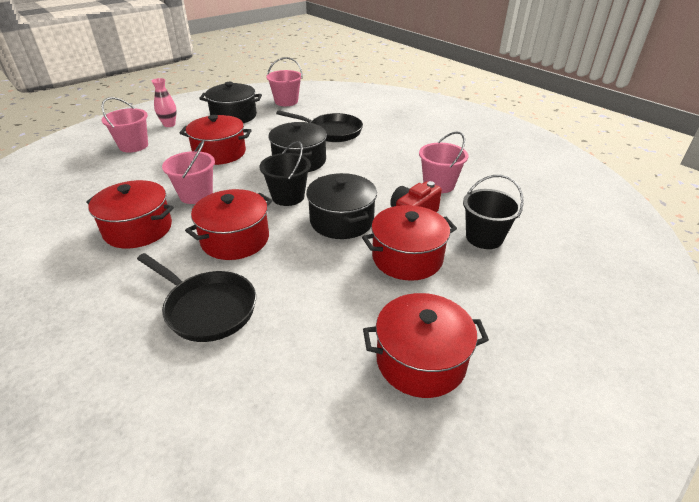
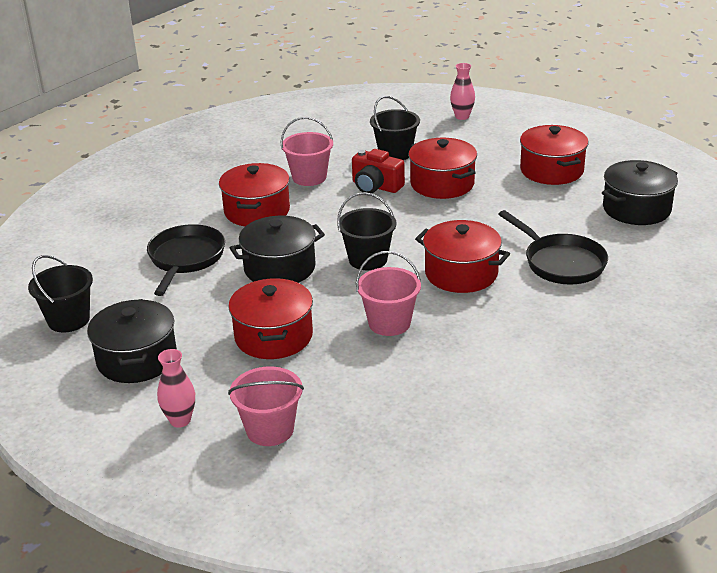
camera: 100 degrees left, 5 degrees down
red pot [86,180,174,249] -> red pot moved to [219,163,290,226]
black pan [137,253,256,342] -> black pan turned 120 degrees clockwise [498,210,608,285]
pink bucket [266,57,302,106] -> black bucket [28,255,93,332]
black pot [306,173,377,239] -> black pot moved to [602,160,678,225]
none -> pink vase [450,63,475,120]

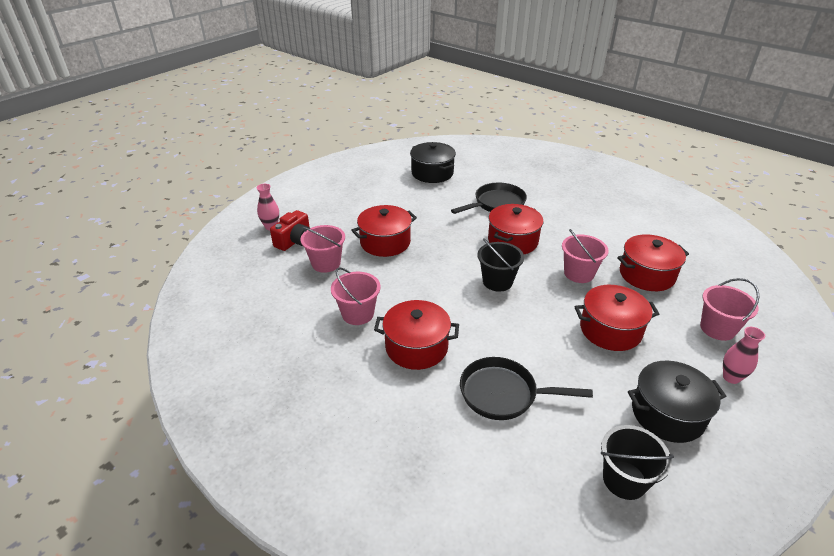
camera: 90 degrees left, 5 degrees up
black pot [230,216,325,283] -> none
red camera [352,149,405,193] -> red camera moved to [270,210,310,251]
black bucket [370,96,420,160] -> pink bucket [300,225,345,273]
red pot [520,125,588,185] -> red pot moved to [617,234,689,291]

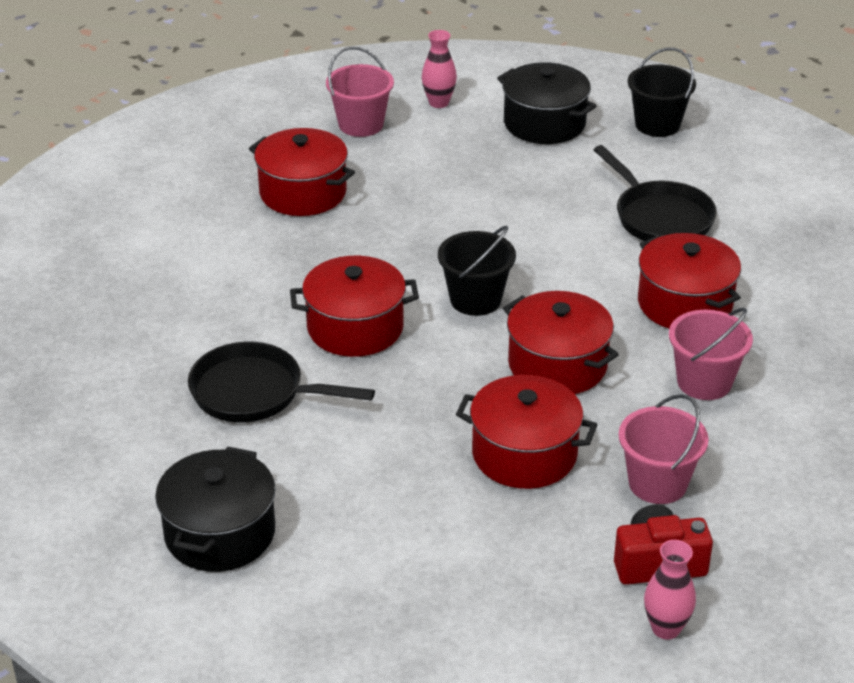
camera: 130 degrees left, 0 degrees up
pink bucket [562,229,609,283] -> none
red pot [574,285,659,351] -> red pot moved to [503,291,619,394]

